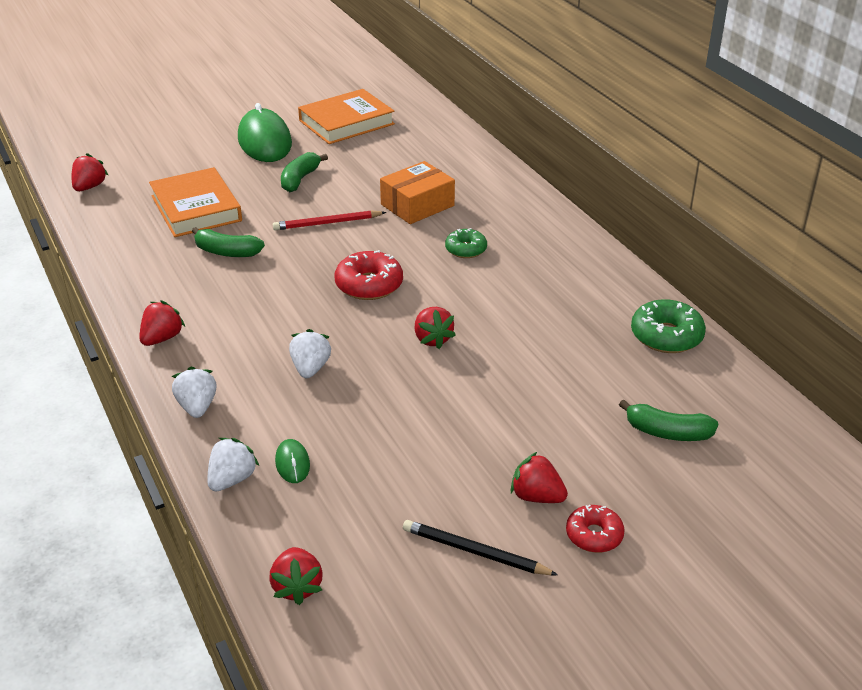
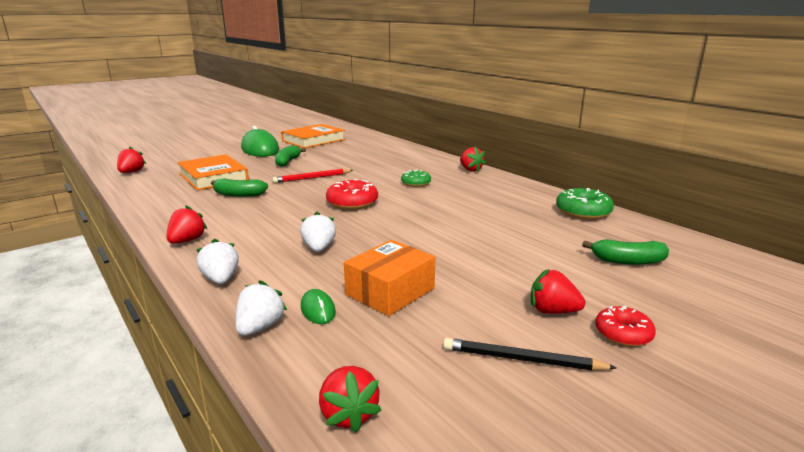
camera: 10 degrees left, 15 degrees down
orange box [380,161,455,224] -> orange box moved to [344,240,435,316]
red strawberry [414,307,456,349] -> red strawberry moved to [460,147,486,172]

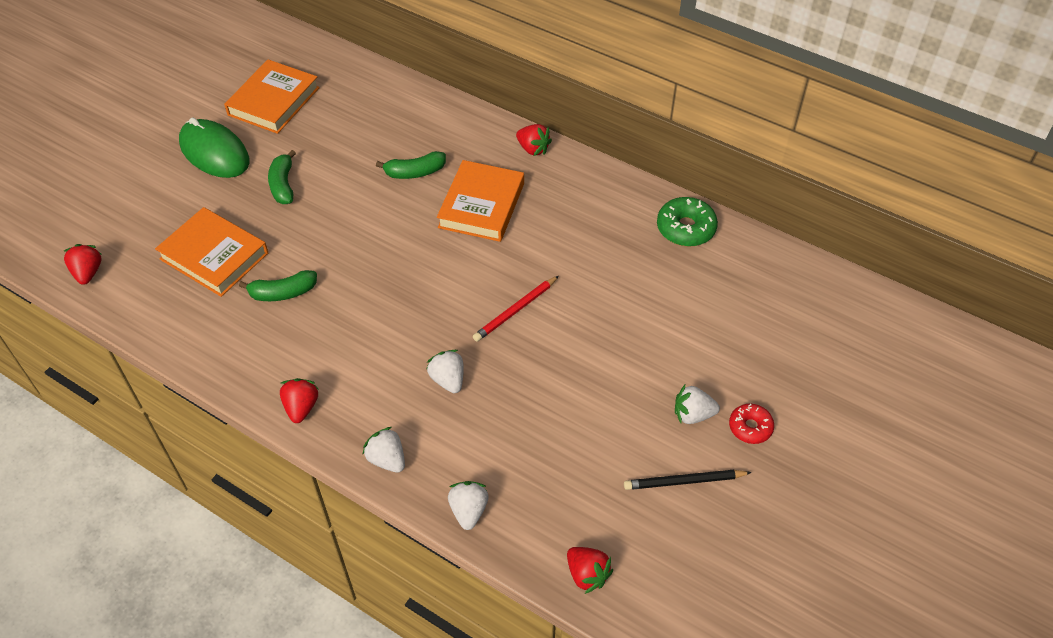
camera: 20 degrees left, 30 degrees up
red pencil [272,169,353,183] -> red pencil moved to [473,276,559,342]
green mouse [301,289,336,324] -> none
red donut [326,179,378,210] -> none
orange box [344,240,435,316] -> none
green donut [401,170,431,187] -> orange book [437,160,524,242]
red strawberry [531,269,585,314] -> white strawberry [675,385,720,424]
green banana [582,239,669,265] -> green banana moved to [376,151,446,179]

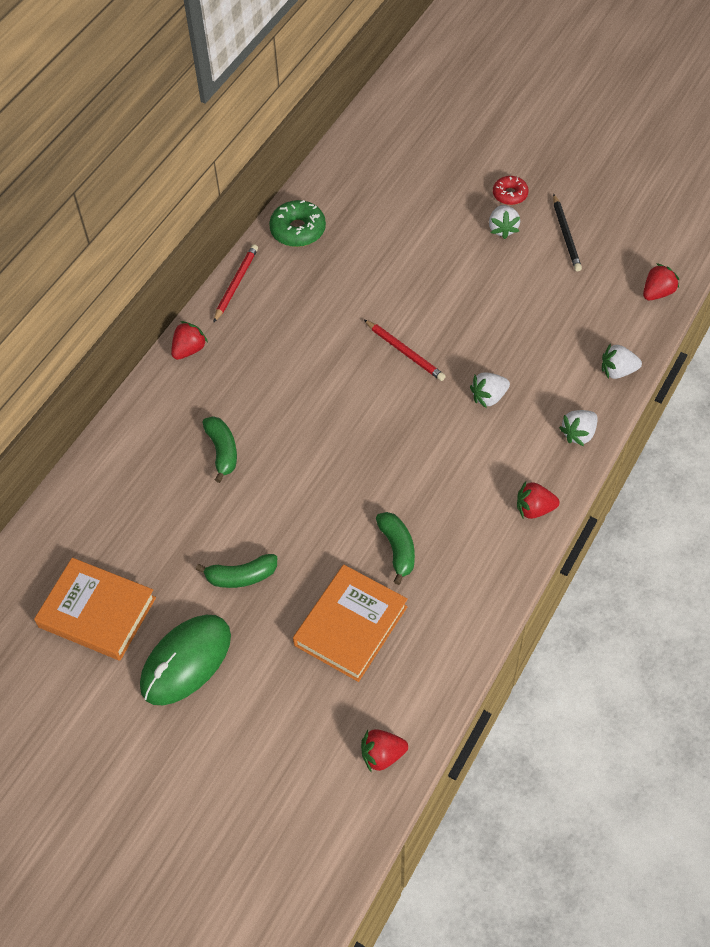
camera: 90 degrees left, 5 degrees up
orange book [437,160,524,242] -> none
none -> red pencil [213,244,258,323]

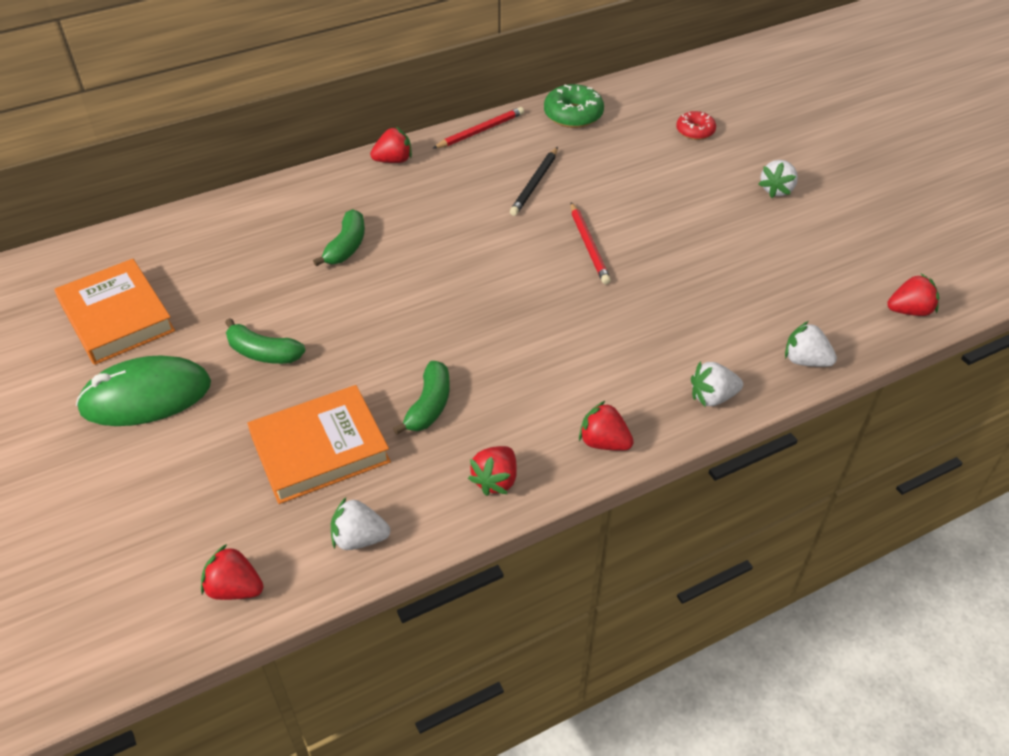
camera: 30 degrees right, 10 degrees down
white strawberry [470,373,510,408] -> white strawberry moved to [331,497,390,550]
red donut [493,176,529,205] -> red donut moved to [676,111,716,140]
black pencil [553,194,582,271] -> black pencil moved to [510,147,558,216]
none -> red strawberry [468,446,517,496]

